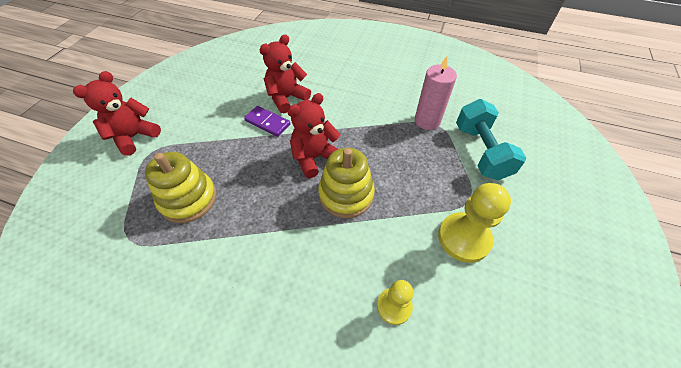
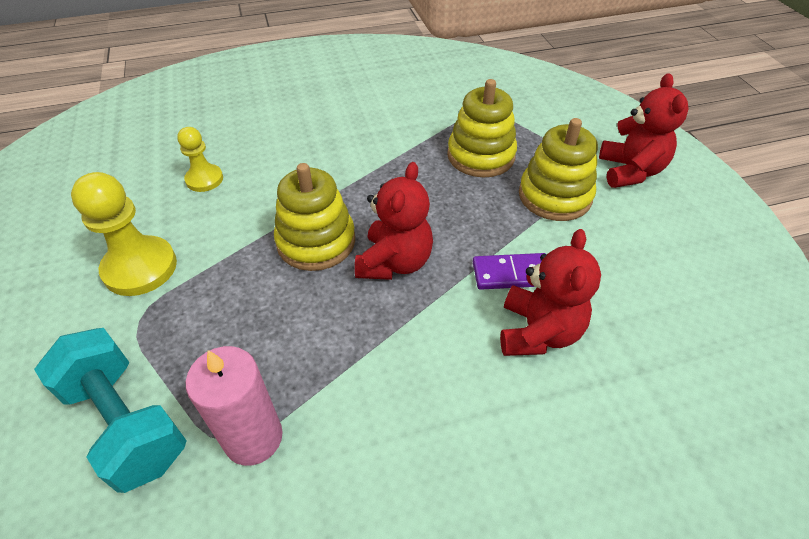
camera: 145 degrees right, 5 degrees down
none -> yellow stacking toy [519,118,598,221]

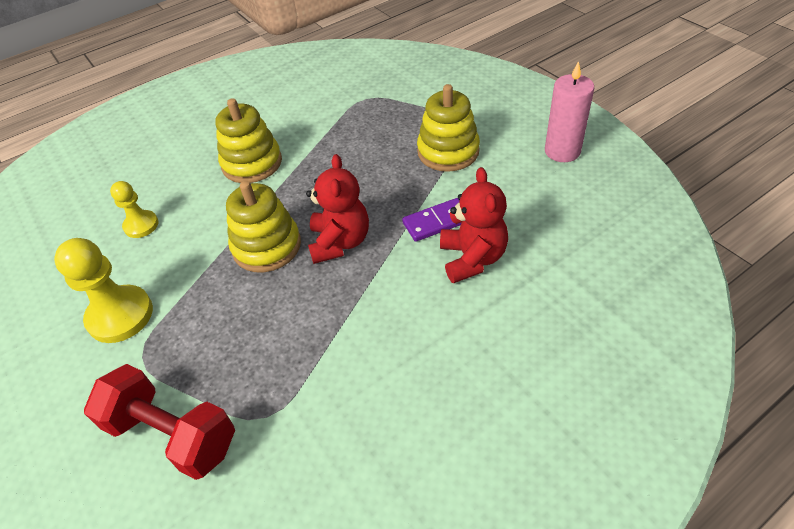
camera: 15 degrees left, 0 degrees up
turquoise dumbbell [34,328,187,493] -> red dumbbell [84,364,235,480]
pink candle [186,346,283,466] -> pink candle moved to [545,61,594,162]
yellow stacking toy [447,79,517,177] -> yellow stacking toy moved to [215,98,282,183]
red teddy bear [599,73,689,188] -> none

